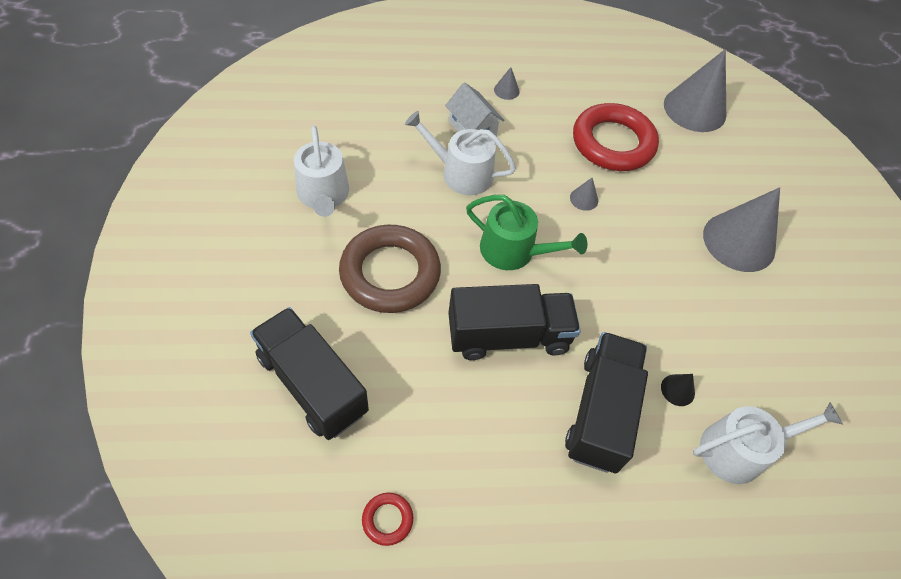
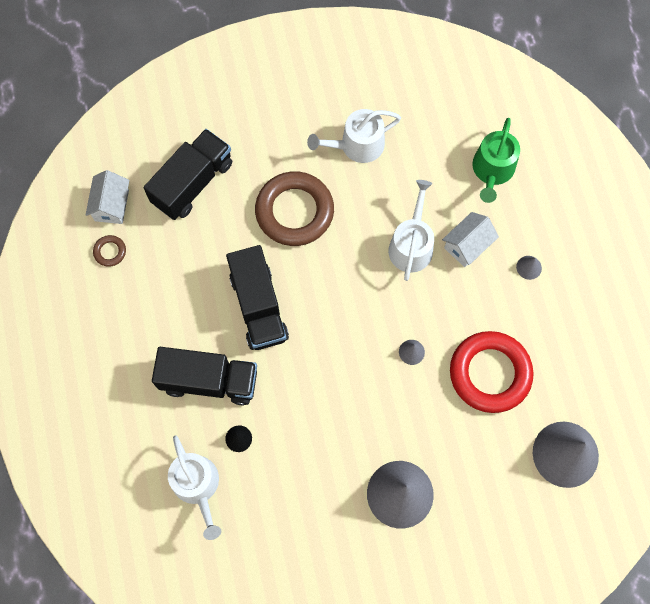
camera: 85 degrees right, 15 degrees up
red ring [362,493,413,546] -> brown ring [93,235,126,267]
green watering can [466,195,587,270] -> green watering can moved to [472,118,520,203]
none -> white house [86,170,129,224]

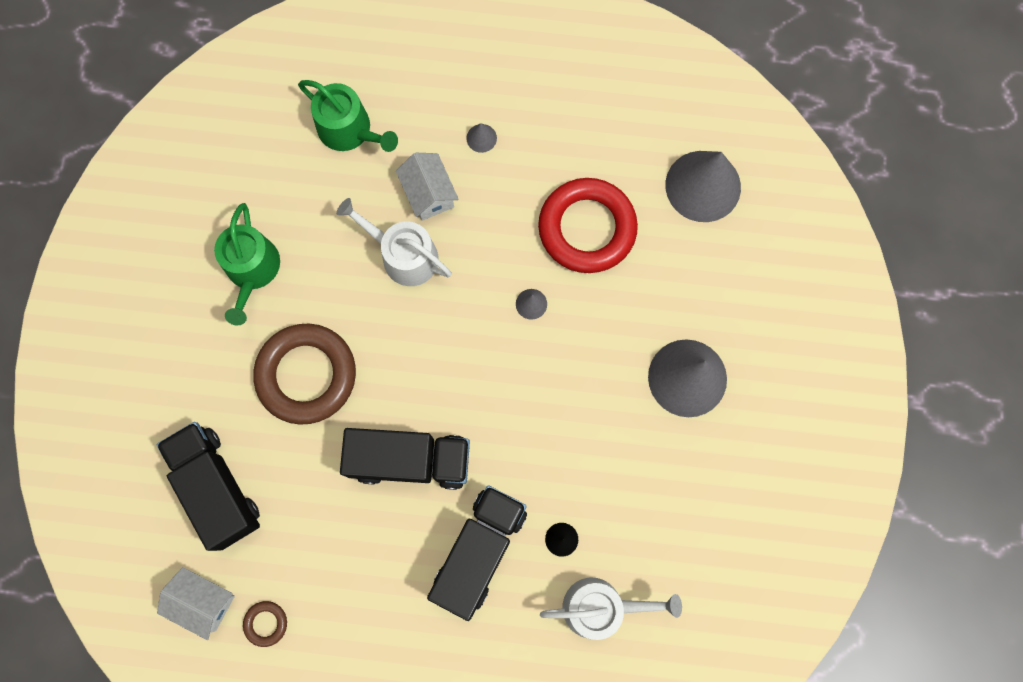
camera: 70 degrees left, 5 degrees up
white watering can [307,109,401,163] -> green watering can [214,203,280,325]

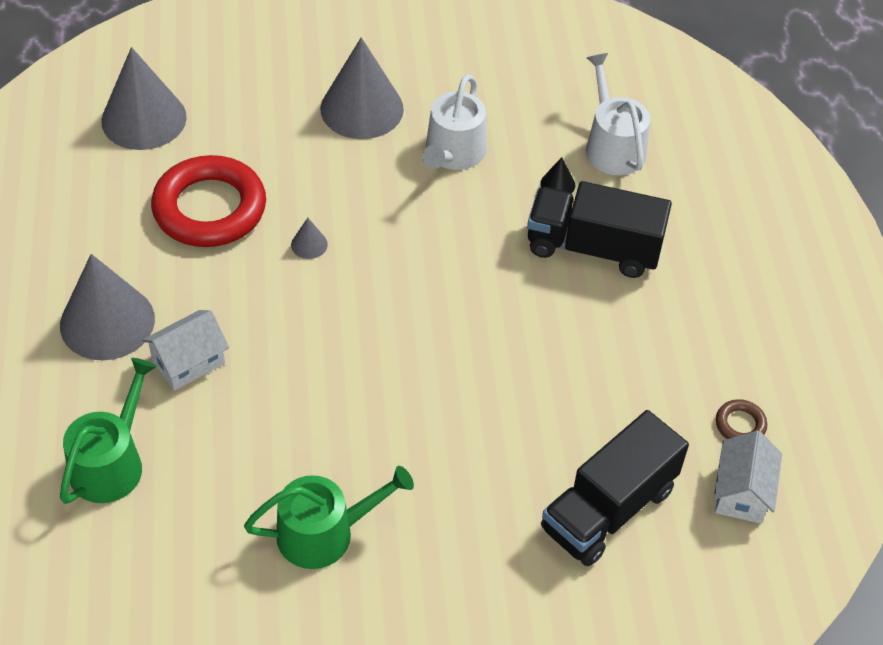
camera: 105 degrees left, 25 degrees down
brown ring [253,324,356,425] -> none
white watering can [336,198,452,286] -> white watering can moved to [422,74,487,170]
black truck [340,428,470,490] -> none
grey cone [466,123,497,153] -> grey cone [60,254,155,360], size x2.45

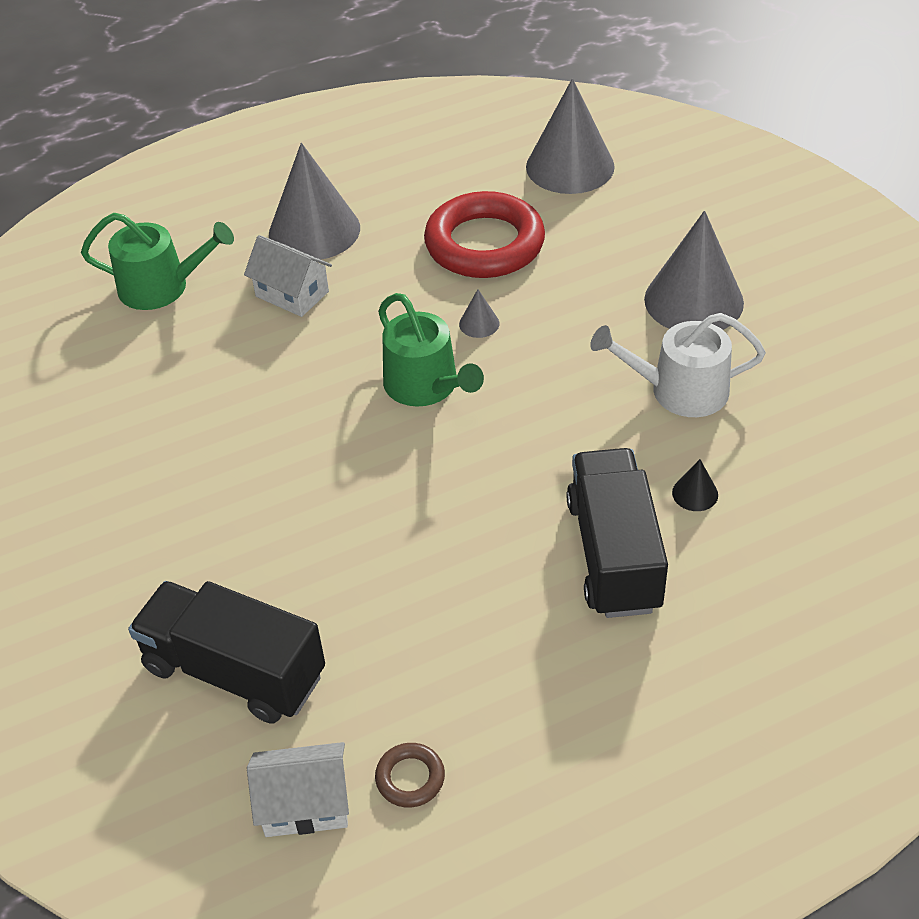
camera: 75 degrees right, 5 degrees down
green watering can [244,466,414,569] -> green watering can moved to [378,293,484,406]
white watering can [586,53,650,175] -> none

